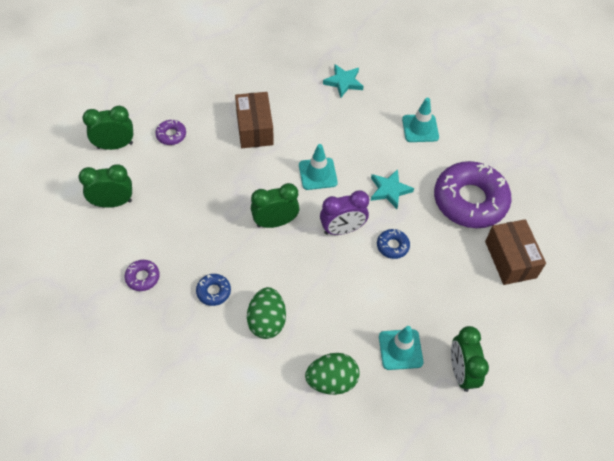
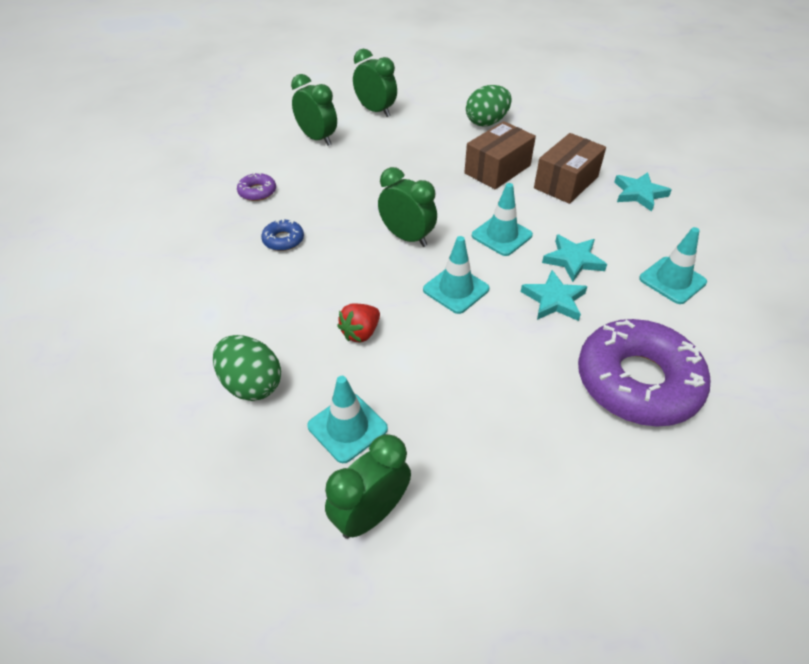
camera: 55 degrees right, 10 degrees down
purple donut [156,119,186,145] -> none
green egg [247,287,286,339] -> green egg moved to [466,85,512,127]
purple clock [320,190,369,235] -> turquoise traffic cone [423,236,489,314]
blue donut [377,229,410,259] -> none
brown box [485,219,546,285] -> brown box moved to [534,133,606,204]
none -> red strawberry [337,303,380,343]
none -> turquoise star [542,234,607,282]

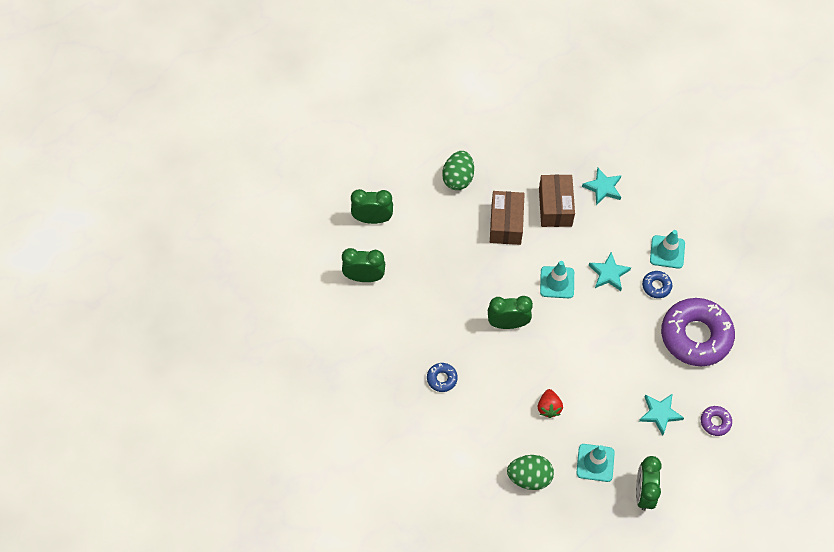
camera: 40 degrees left, 15 degrees up
purple donut [237,172,276,201] -> purple donut moved to [701,406,732,436]
turquoise traffic cone [423,236,489,314] -> none
turquoise star [521,270,588,321] -> turquoise star moved to [639,394,684,436]
none -> blue donut [642,271,672,298]

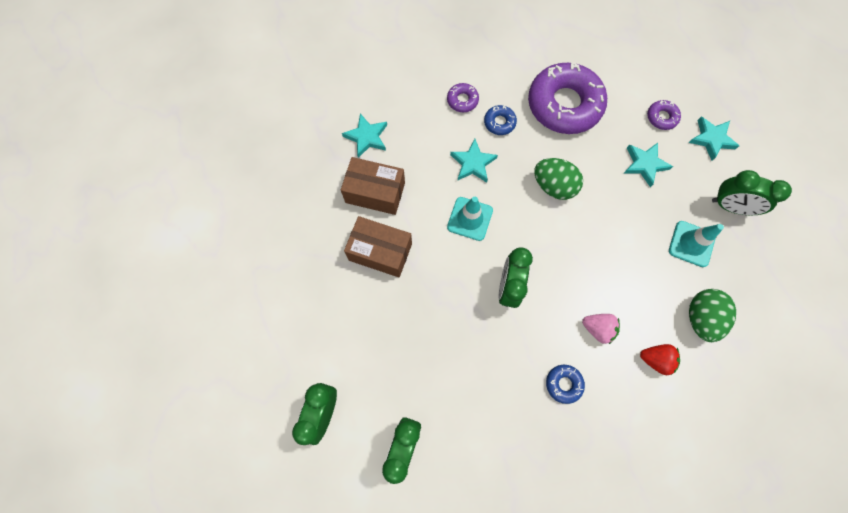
camera: 75 degrees left, 10 degrees up
green egg [442,151,474,190] -> green egg moved to [534,158,583,200]
red strawberry [538,389,563,418] -> red strawberry moved to [640,344,680,375]
turquoise traffic cone [650,230,685,269] -> purple donut [447,83,479,112]
none -> pink strawberry [582,314,620,344]
none -> turquoise star [688,117,739,161]

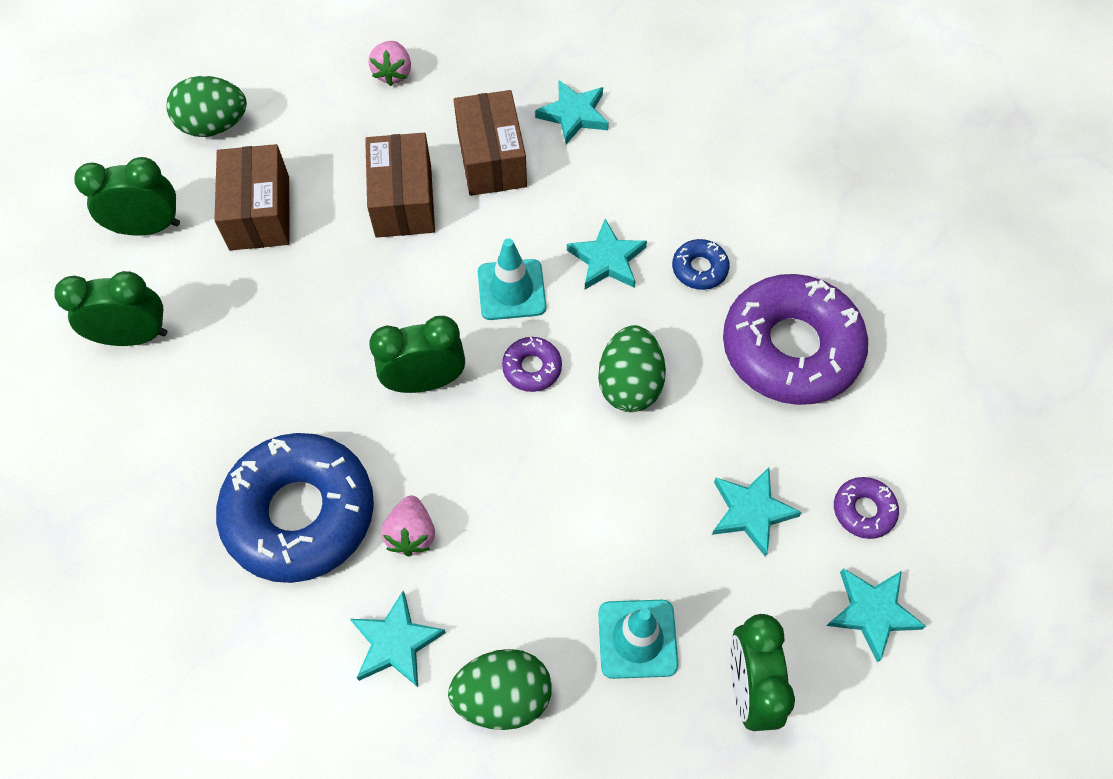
camera: 65 degrees right, 10 degrees down
purple donut [447,83,479,112] -> purple donut moved to [502,337,562,392]
blue donut [546,365,585,404] -> blue donut [216,433,374,583], size x2.39
red strawberry [640,344,680,375] -> turquoise star [350,591,446,687]
none -> green egg [167,76,247,137]
none -> brown box [214,144,290,251]
none -> pink strawberry [369,41,411,86]

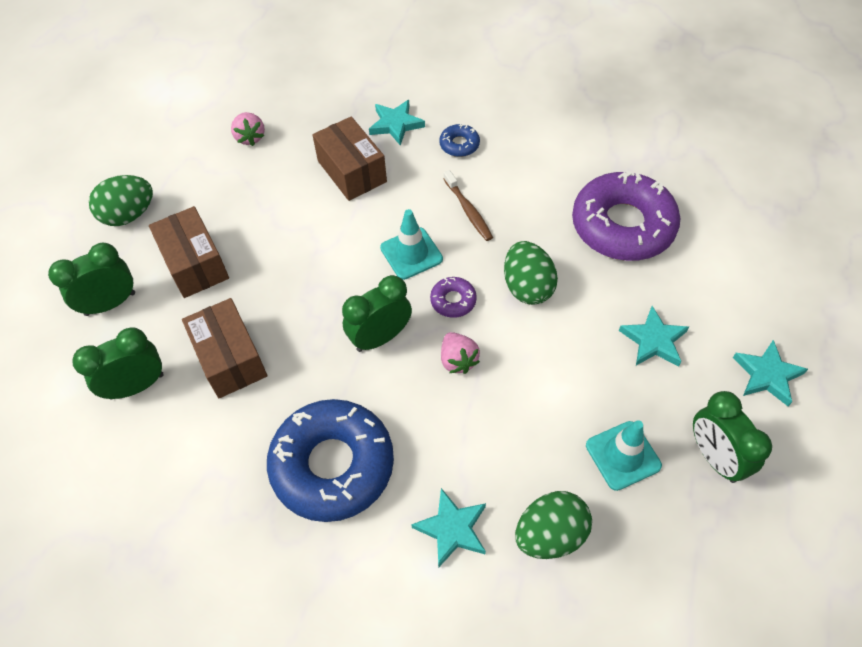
camera: 20 degrees left, 5 degrees down
brown box [365,133,435,238] -> brown box moved to [182,298,267,398]
pink strawberry [381,495,435,557] -> pink strawberry moved to [441,332,480,374]
turquoise star [567,219,647,289] -> brown toothbrush [444,170,493,241]
blue donut [672,239,730,290] -> blue donut moved to [439,124,480,157]
purple donut [834,477,899,539] -> none

